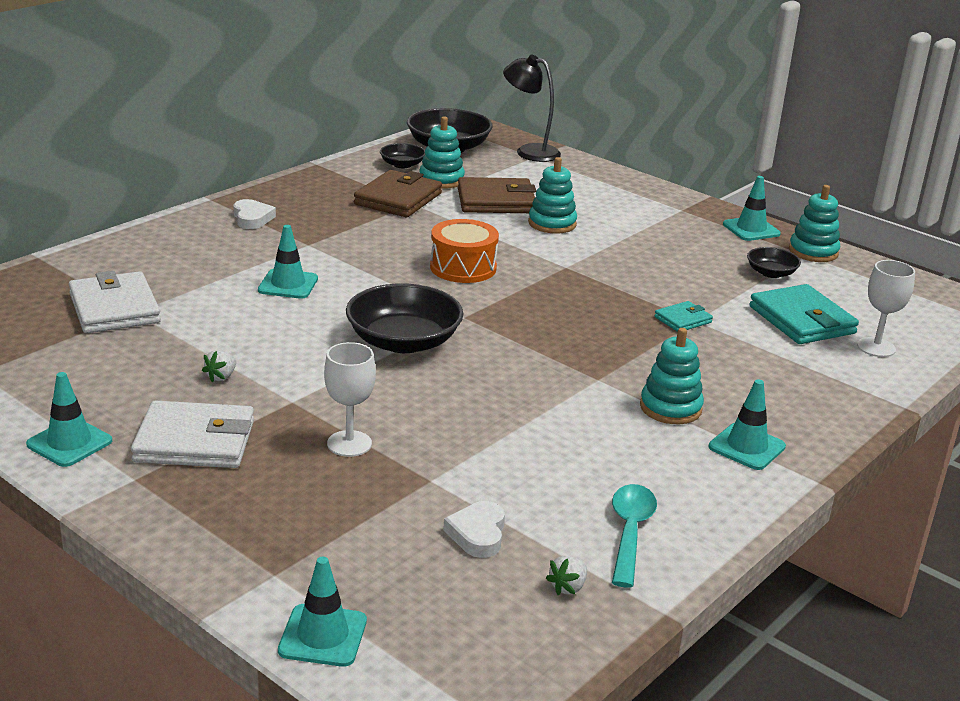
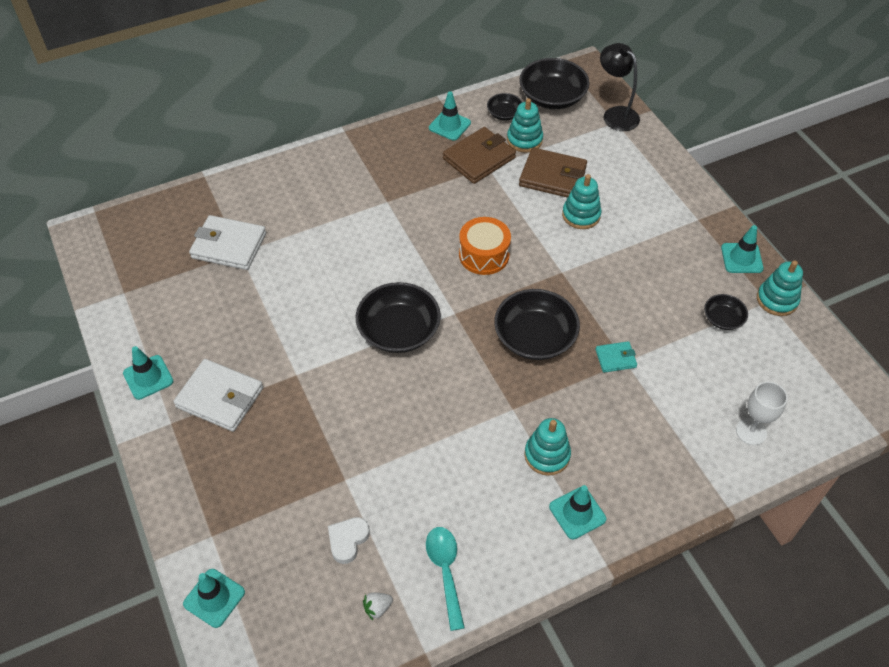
camera: 25 degrees right, 25 degrees up
white wallet [69,271,161,333] -> white wallet turned 75 degrees counterclockwise [189,215,266,270]
white strawberry [202,350,236,382] -> none
white heart [233,199,276,229] -> none
turquoise traffic cone [258,225,318,299] -> turquoise traffic cone moved to [429,91,471,141]
white goblet [324,342,376,457] -> none
turquoise spoon [612,484,657,588] -> turquoise spoon turned 45 degrees counterclockwise [426,527,465,631]
turquoise wallet [750,284,859,344] -> none
none -> black bowl [494,289,580,360]

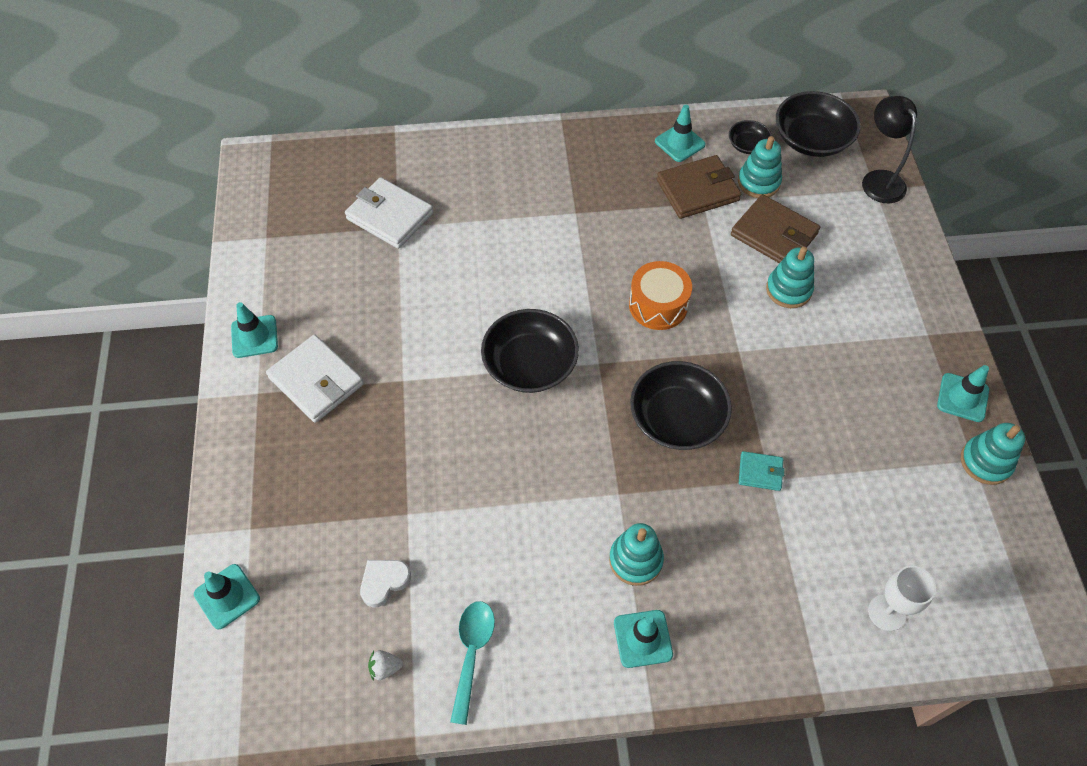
camera: 20 degrees right, 5 degrees up
black bowl [704,294,748,330] -> none

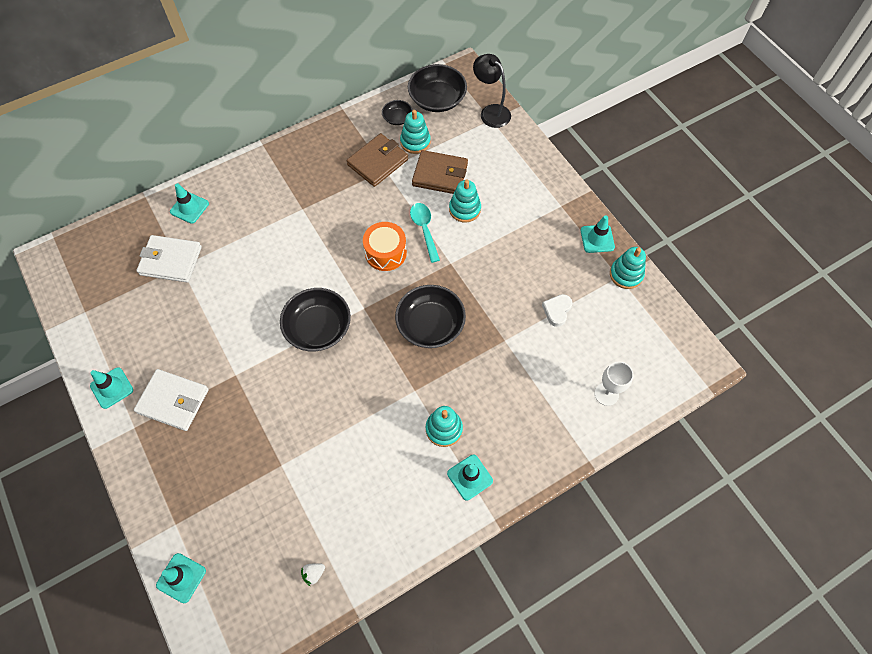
camera: 25 degrees left, 5 degrees up
white heart [360,560,411,608] -> white heart moved to [542,294,573,327]
turquoise spoon [450,601,495,725] -> turquoise spoon moved to [410,203,440,263]
turquoise traffic cone [655,105,705,162] -> turquoise traffic cone moved to [170,183,209,224]
turquoise wallet [739,451,785,491] -> none

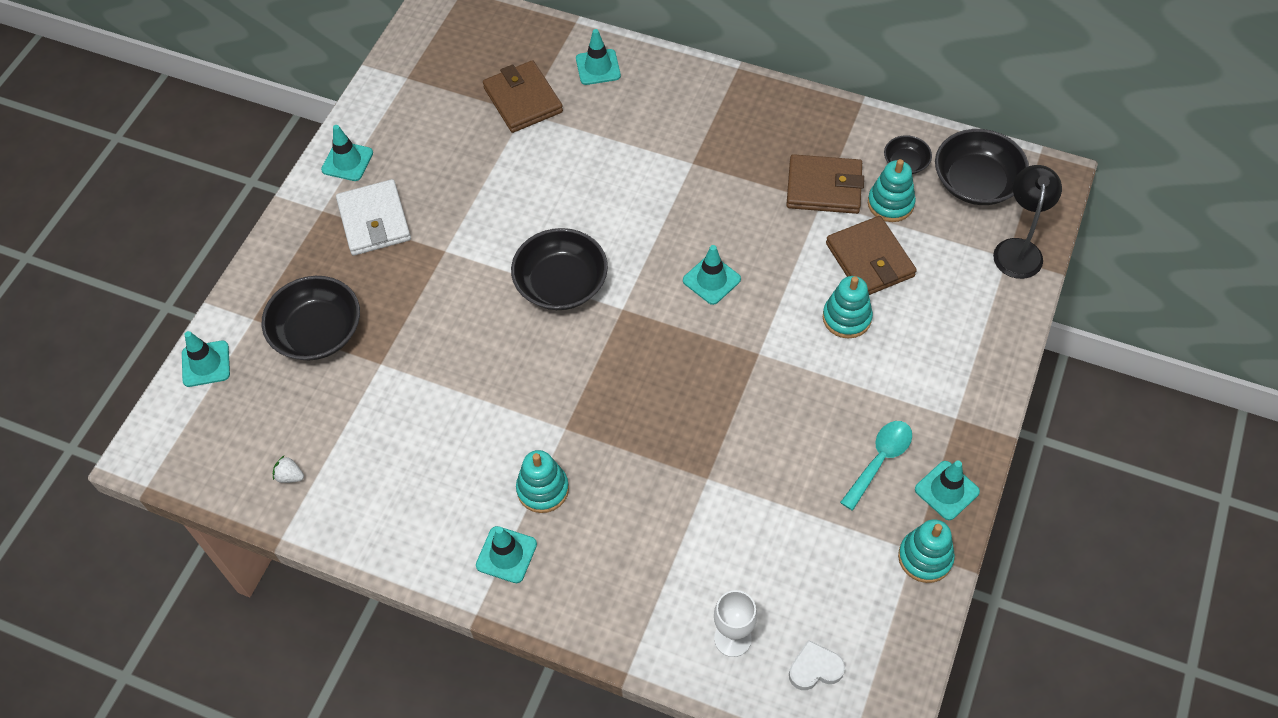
camera: 55 degrees right, 5 degrees down
white wallet [137,235,202,282] -> brown wallet [483,60,563,133]
orange drum [363,222,407,271] -> turquoise traffic cone [683,245,741,305]
black bowl [395,285,466,348] -> black bowl moved to [262,276,360,360]
turquoise spoon [410,203,440,263] -> turquoise spoon moved to [840,421,912,511]
white heart [542,294,573,327] -> white heart moved to [789,640,845,690]

